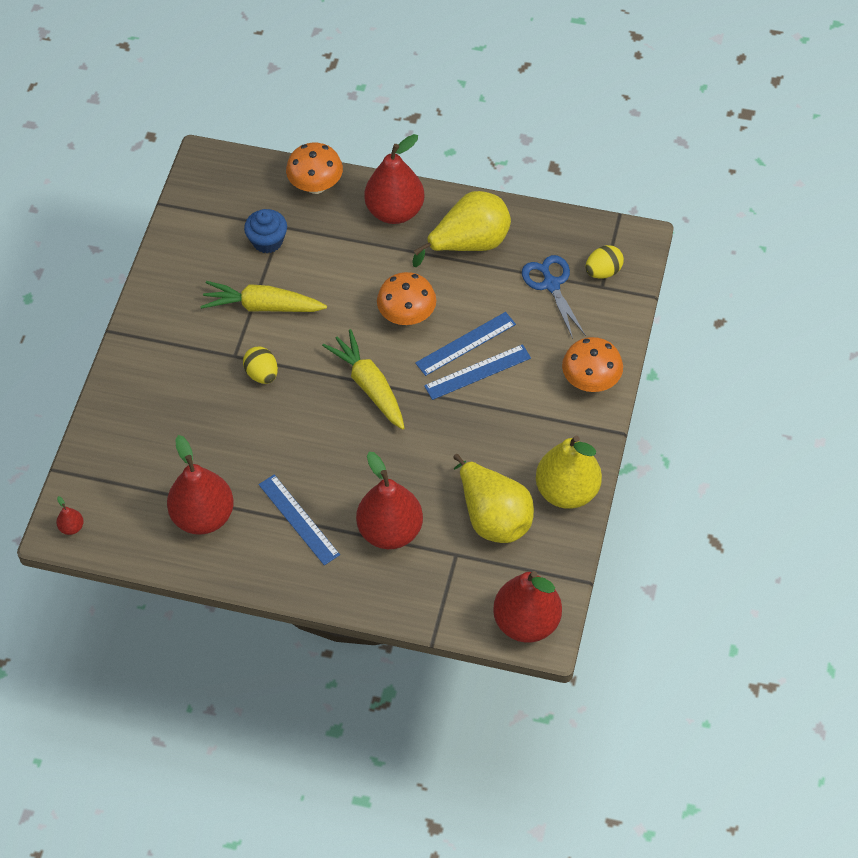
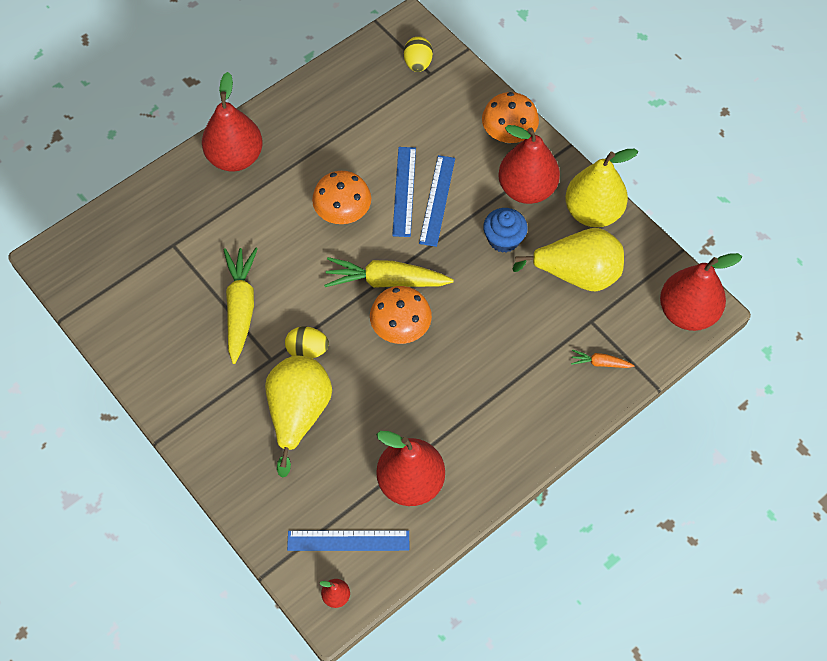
camera: 55 degrees left, 5 degrees up
yellow carrot [200,281,327,312] -> yellow carrot turned 135 degrees clockwise [223,248,258,364]
blue cupcake [244,209,287,253] -> blue cupcake moved to [483,208,528,253]
blue ruler [259,474,340,565] -> blue ruler moved to [287,530,409,551]
orange mushroom [286,143,343,194] -> orange mushroom moved to [370,286,432,344]
red pear [356,452,423,549] -> red pear moved to [498,125,560,204]
yellow pear [412,191,511,267] -> yellow pear moved to [265,356,332,478]
blue scissors [522,255,585,339] -> none
none -> orange carrot [571,350,635,368]

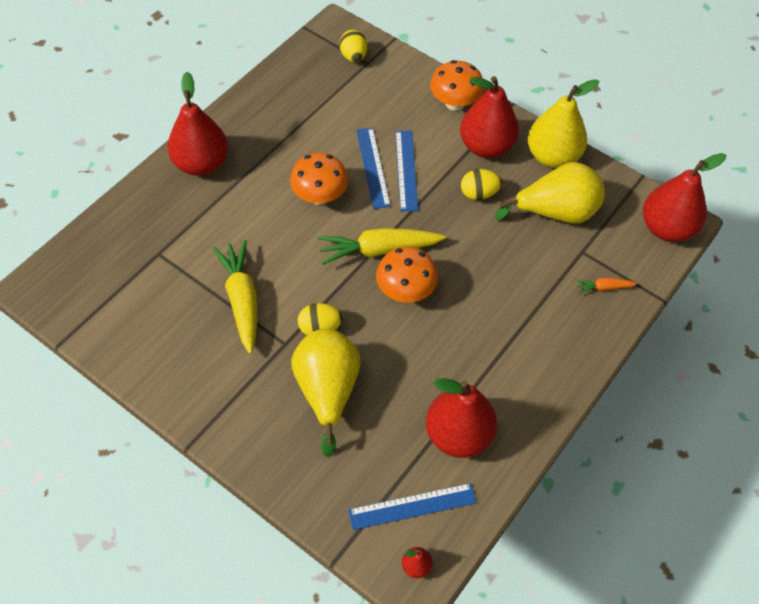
camera: 15 degrees left, 5 degrees down
blue cupcake [483,208,528,253] -> yellow egg [461,169,502,200]

